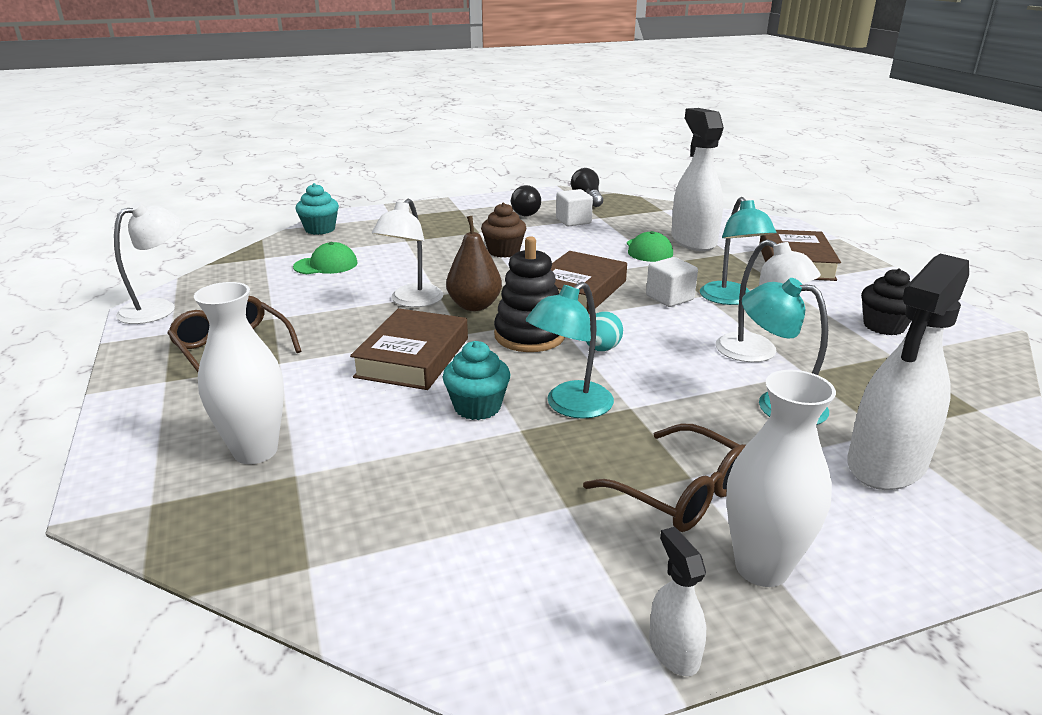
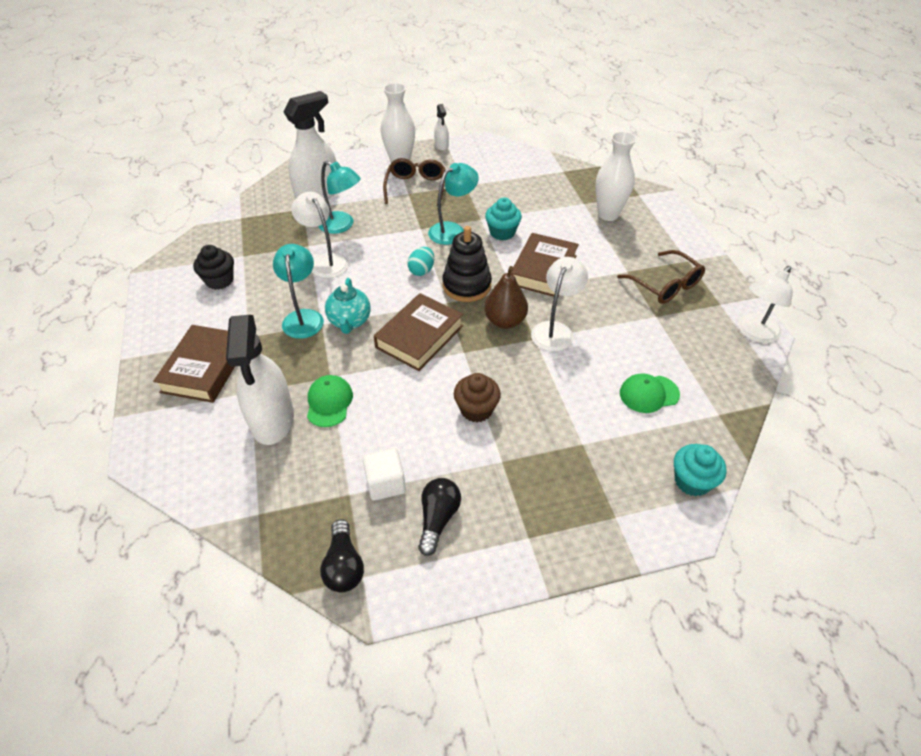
camera: 175 degrees left, 20 degrees up
brown glasses [583,424,746,532] -> brown glasses turned 45 degrees clockwise [383,158,445,206]
white cube [646,257,698,307] -> turquoise teapot [325,278,371,334]

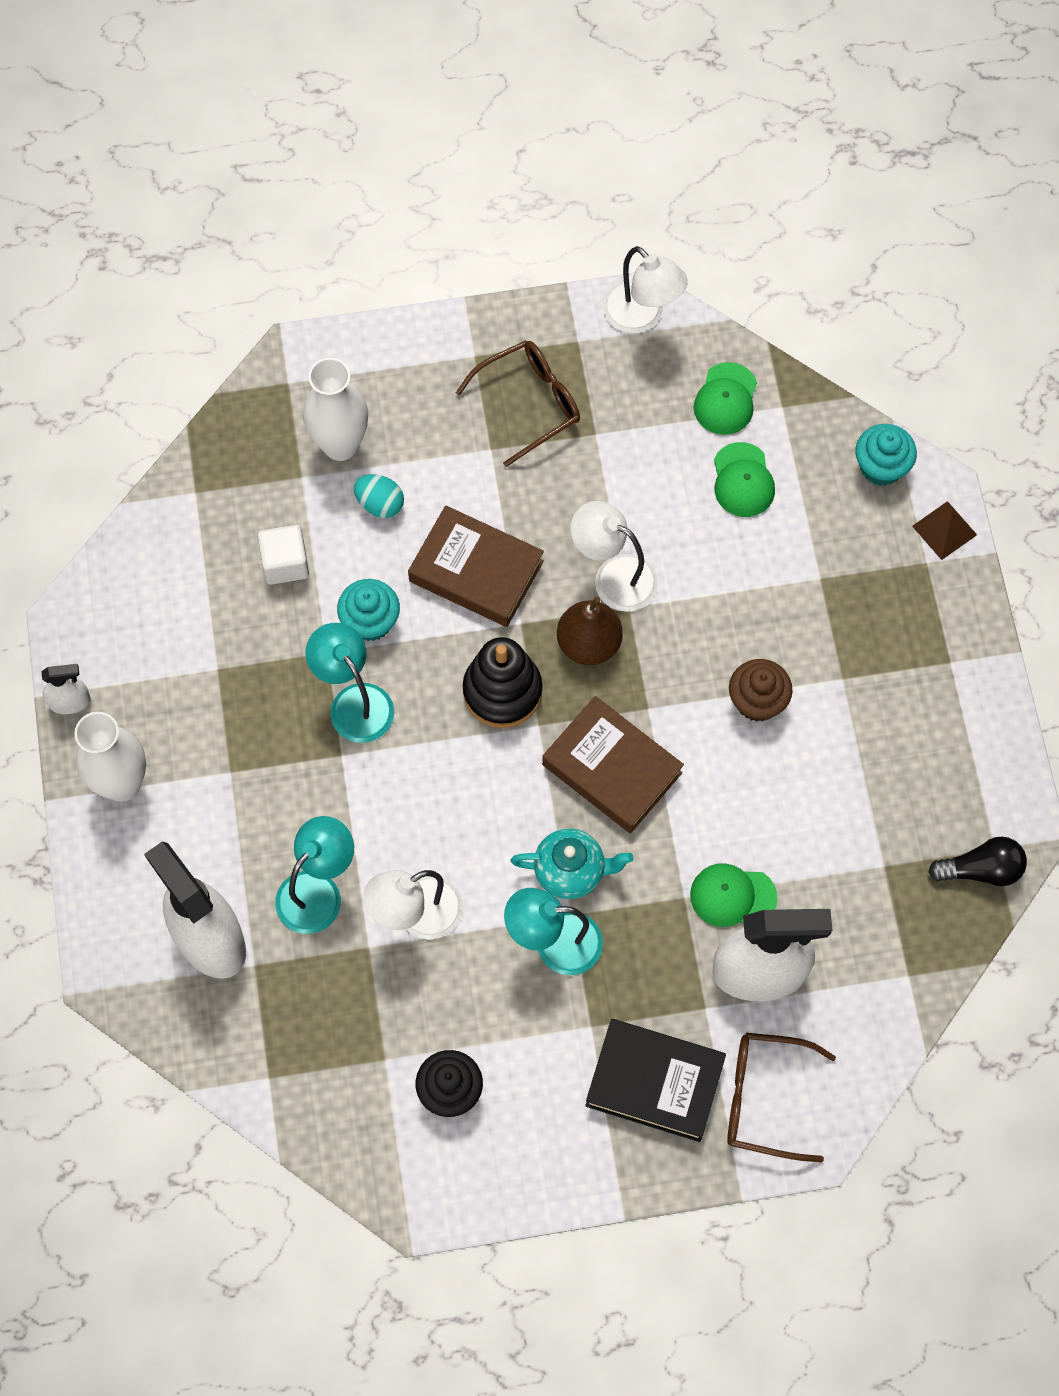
camera: 85 degrees left, 20 degrees up
brown book [153,325,235,403] -> black book [585,1019,726,1142]
white cube [362,448,406,501] -> white cube moved to [258,525,309,585]
brown glasses [383,158,445,206] -> brown glasses moved to [727,1033,836,1163]
turquoise egg [408,247,434,276] -> turquoise egg moved to [354,474,404,518]
black light bulb [418,478,461,556] -> none
none -> green cap [694,362,757,435]
none -> brown pyramid [912,501,977,560]

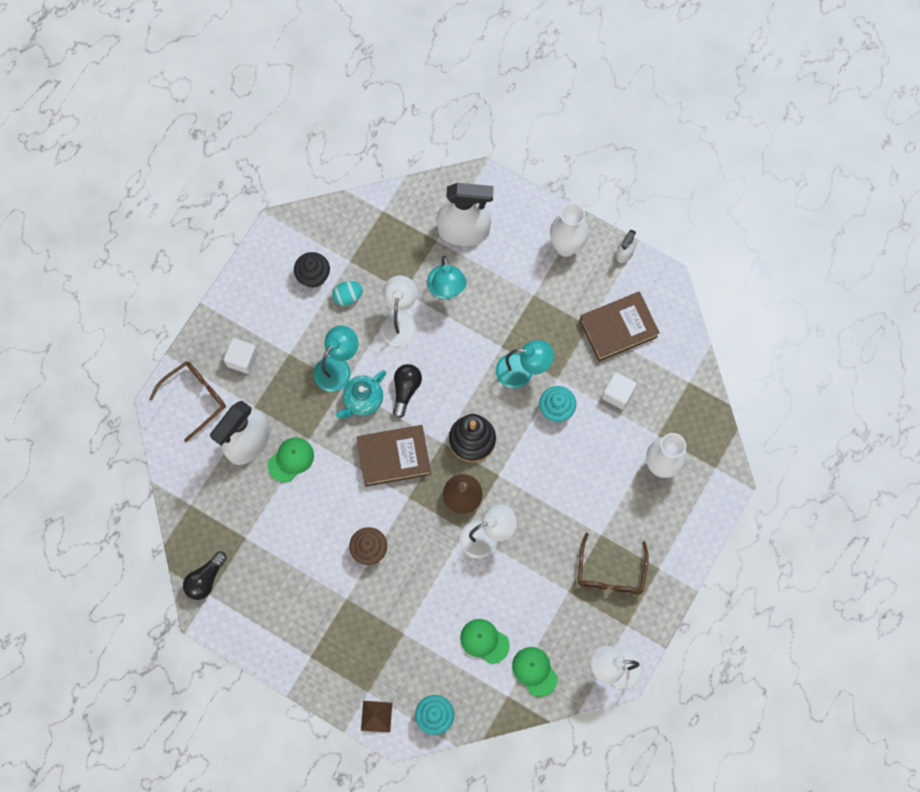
camera: 130 degrees right, 5 degrees up
turquoise egg [354,474,404,518] -> turquoise egg moved to [332,281,363,306]
brown book [408,505,544,627] -> brown book moved to [579,292,660,362]
black book [585,1019,726,1142] -> white cube [224,338,258,374]
none -> black light bulb [393,364,422,418]

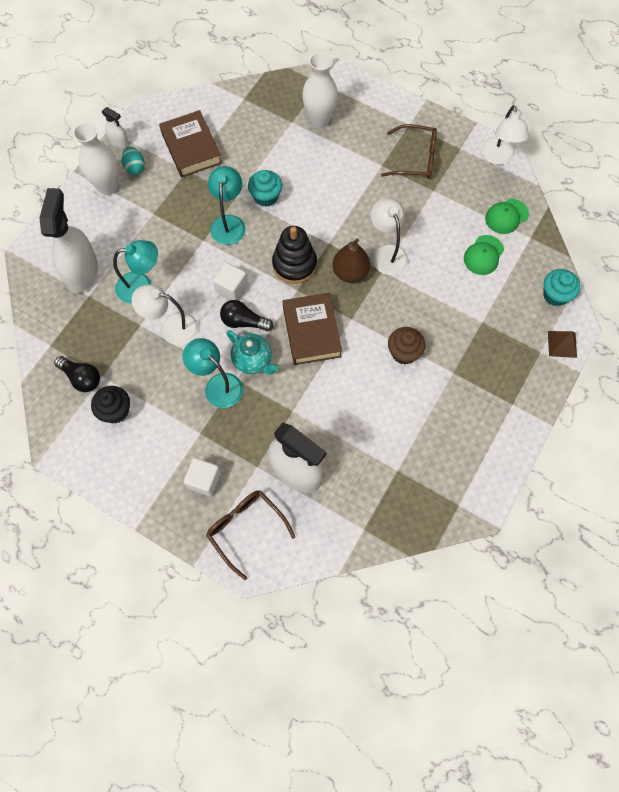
camera: 90 degrees left, 5 degrees down
black light bulb [183,551,227,600] -> black light bulb moved to [54,356,100,392]
green cap [268,437,314,482] -> none
turquoise egg [332,281,363,306] -> turquoise egg moved to [121,146,145,175]
white cube [602,372,637,410] -> white cube moved to [213,262,248,300]

